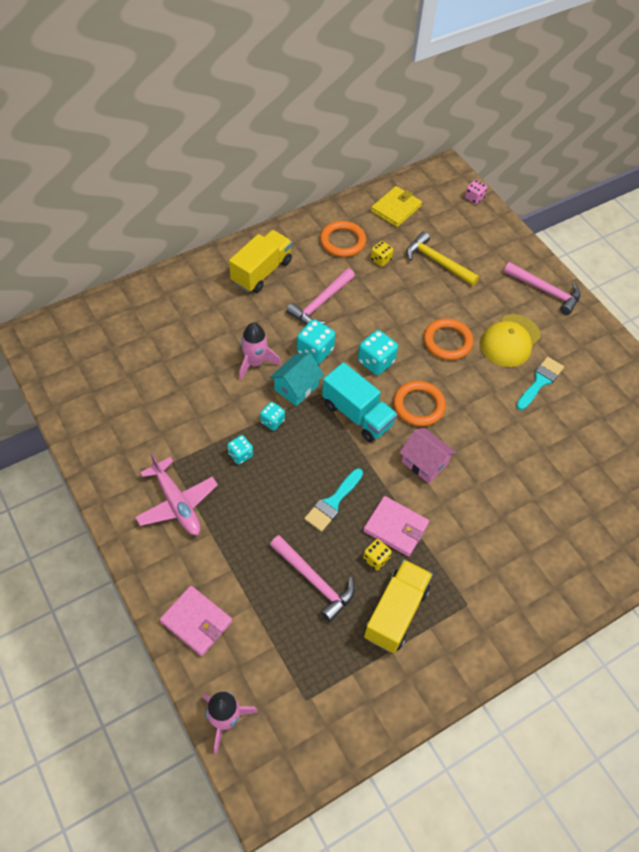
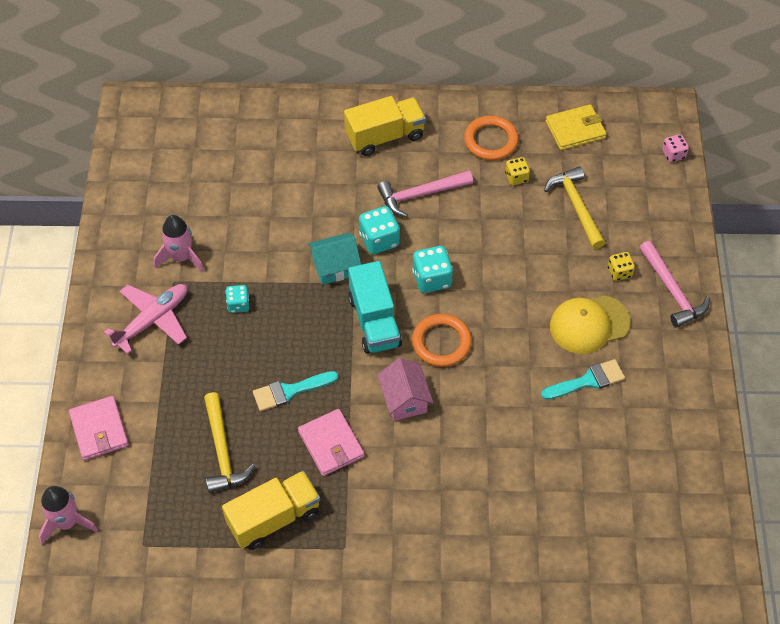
camera: 35 degrees right, 0 degrees up
pink plane [135,453,218,535] -> pink plane turned 135 degrees counterclockwise [104,284,187,354]
pink rocket [239,323,281,380] -> pink rocket moved to [154,215,204,272]
turquoise dice [260,402,285,431] -> none
pink hammer [270,535,355,622] -> yellow hammer [204,392,255,493]
yellow dice [363,539,392,571] -> yellow dice moved to [608,252,635,281]
orange ring [424,318,473,360] -> none

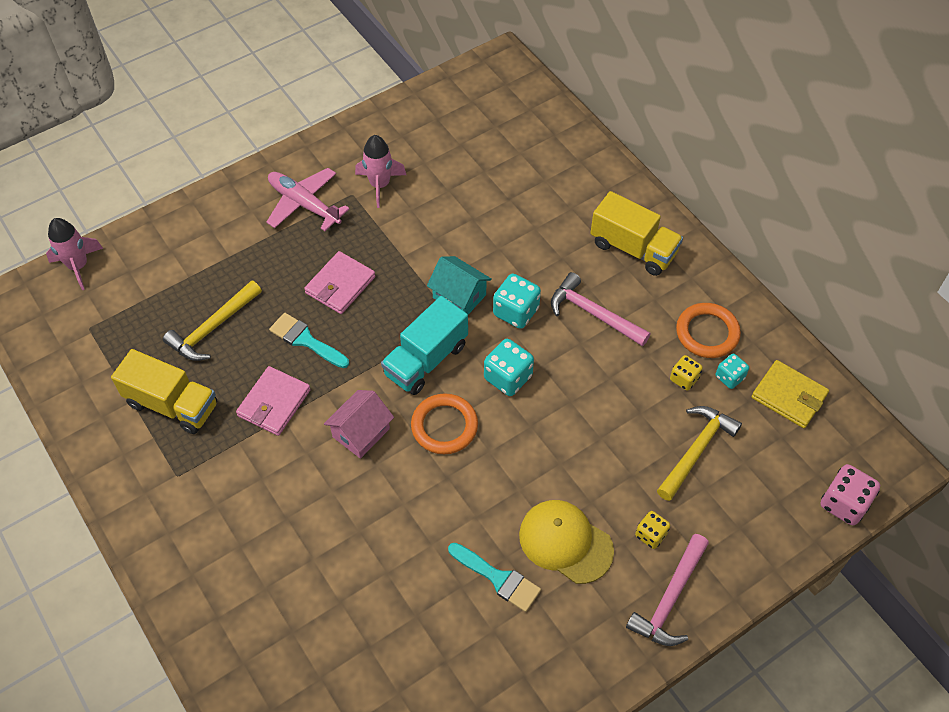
camera: 55 degrees right, 0 degrees up
pink wallet [69,396,129,460] -> pink wallet moved to [304,251,375,314]
pink plane [104,284,187,354] -> pink plane turned 150 degrees counterclockwise [266,168,350,231]
turquoise dice [226,285,249,313] -> turquoise dice moved to [716,354,749,389]
pink dice [662,134,689,162] -> pink dice [821,464,880,525], size x1.62

